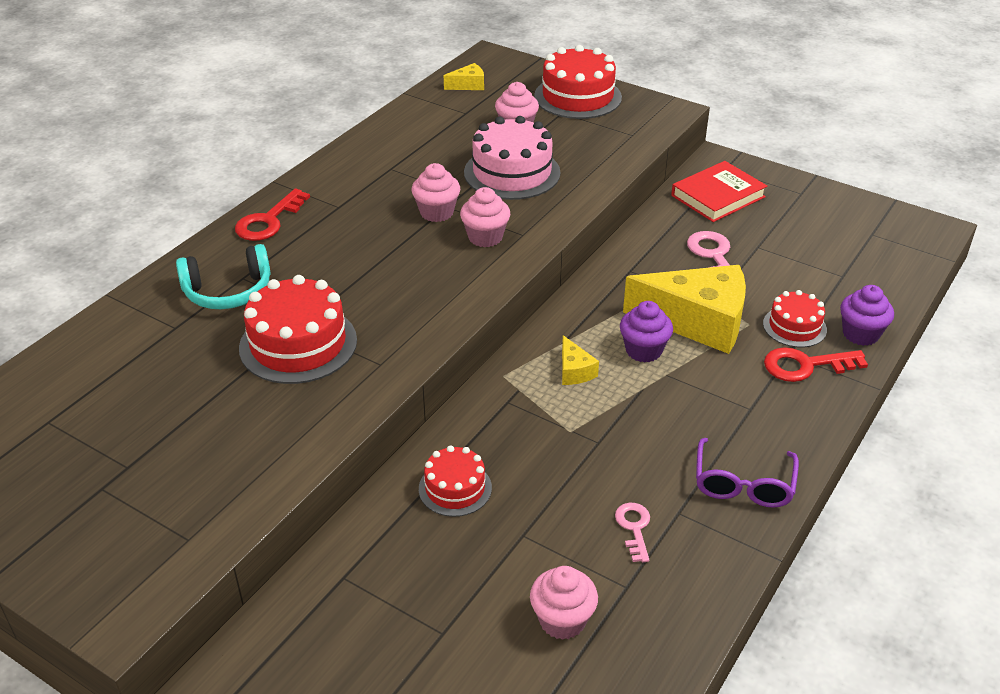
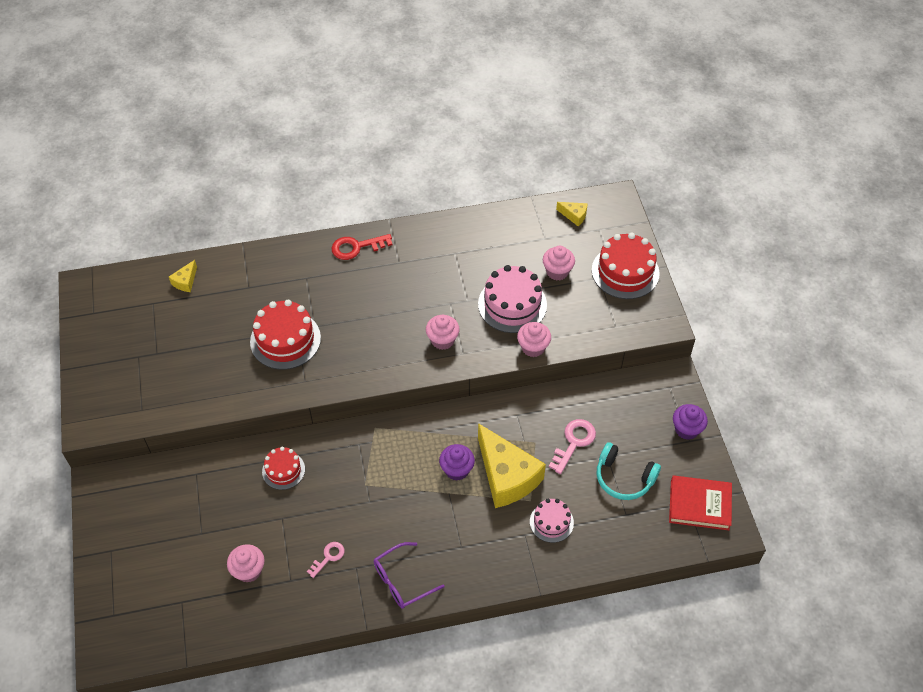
camera: 45 degrees right, 15 degrees up
turquoise headphones [176,244,271,309] -> turquoise headphones moved to [597,442,661,500]
pink cupcake [412,163,460,222] -> pink cupcake moved to [517,322,551,357]
yellow cheese [562,335,599,385] -> yellow cheese moved to [169,260,197,292]
red book [671,161,767,222] -> red book moved to [669,475,732,530]
red cake [763,290,827,347] -> pink cake [530,499,574,543]
red key [764,347,868,382] -> none
purple cupcake [840,285,894,346] -> purple cupcake moved to [673,404,708,440]

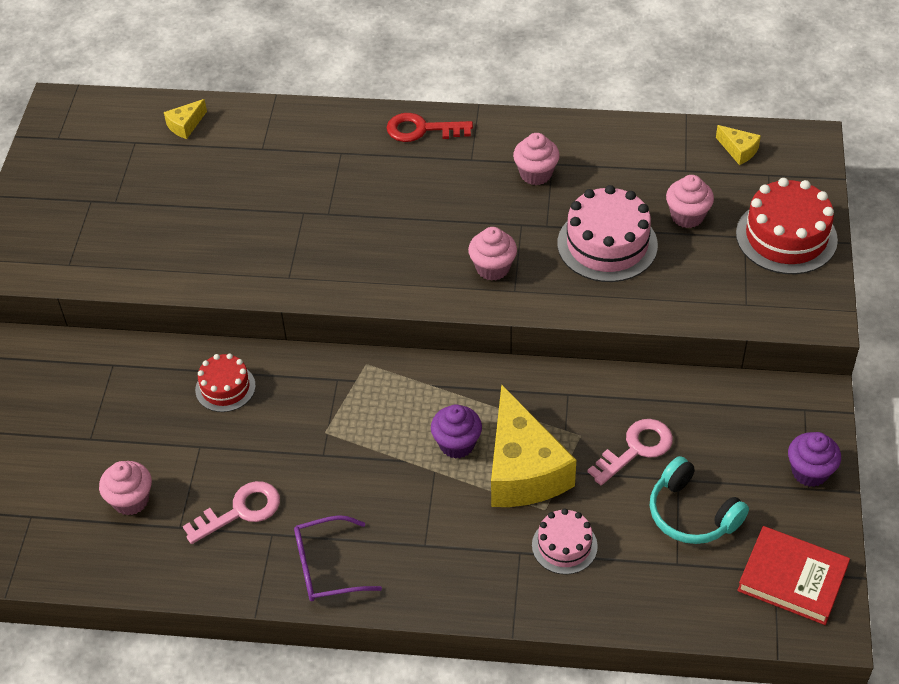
camera: 20 degrees right, 5 degrees down
red cake [250,300,321,370] -> none
pink key [307,542,345,578] -> pink key [183,481,280,544], size x1.60
pink cupcake [517,322,551,357] -> pink cupcake moved to [513,133,560,185]

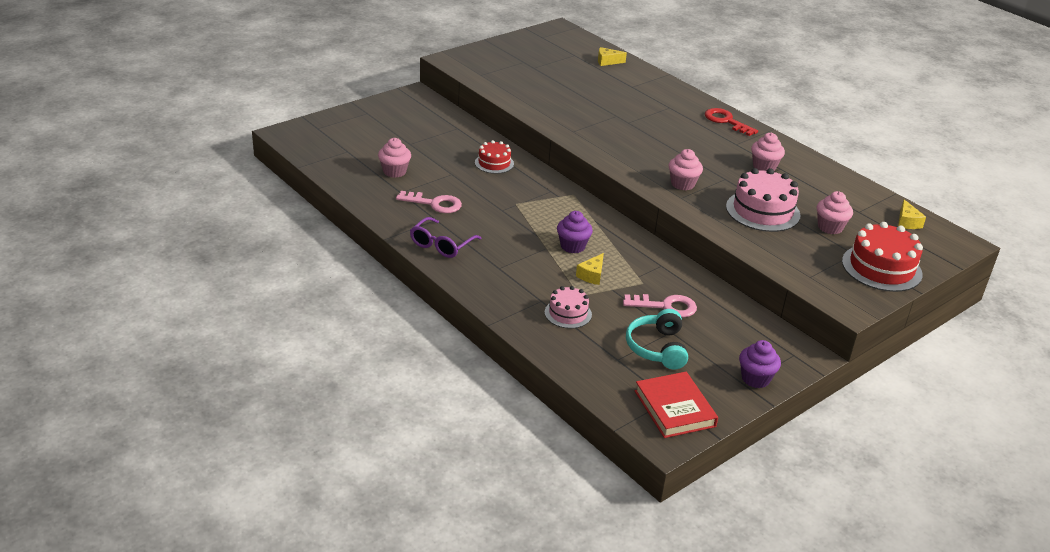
camera: 40 degrees right, 15 degrees down
purple glasses [294,515,382,601] -> purple glasses turned 90 degrees counterclockwise [410,217,482,258]
yellow cheese [491,384,576,507] -> yellow cheese [576,253,604,285], size x0.43

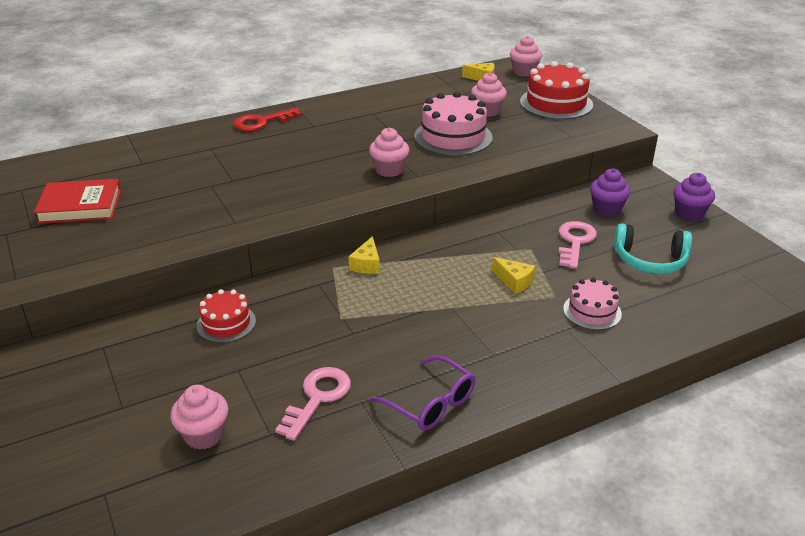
camera: 75 degrees left, 0 degrees up
purple cupcake [557,211,593,253] -> purple cupcake moved to [590,168,631,217]
yellow cheese [598,47,627,66] -> yellow cheese moved to [349,236,380,274]
red book [635,372,718,438] -> red book moved to [34,179,121,224]
pink cupcake [751,133,785,171] -> pink cupcake moved to [510,36,542,77]

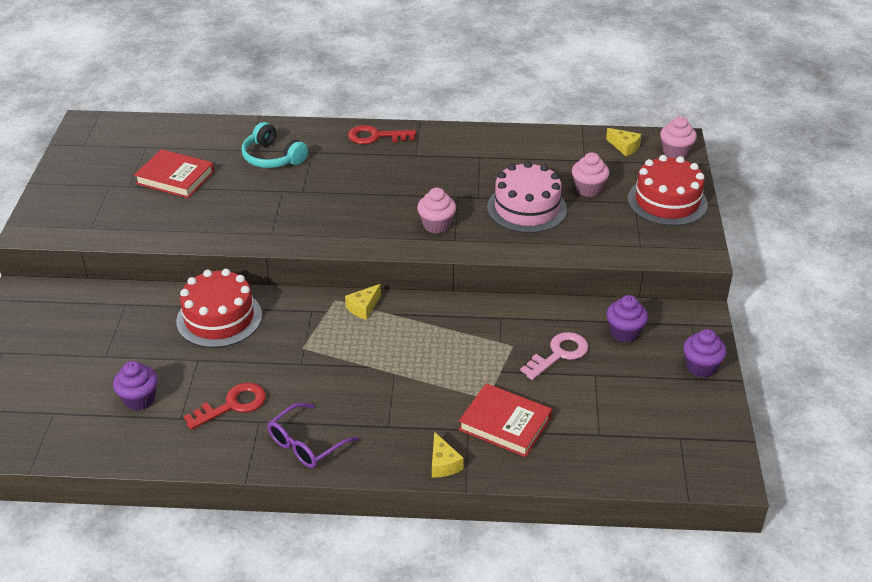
camera: 30 degrees right, 5 degrees up
pink cupcake [170,385,228,450] -> purple cupcake [113,361,158,411]
red cake [196,289,256,343] -> red cake [176,269,262,348], size x1.71
pink key [275,367,351,441] -> red key [184,383,266,430]
purple glasses [369,355,476,431] -> purple glasses turned 60 degrees clockwise [267,402,359,468]
yellow cheese [492,257,535,294] -> yellow cheese moved to [432,432,464,477]
pink cake [563,278,622,330] -> red book [459,383,552,457]
turquoise headphones [614,223,692,274] -> turquoise headphones moved to [242,122,308,168]

